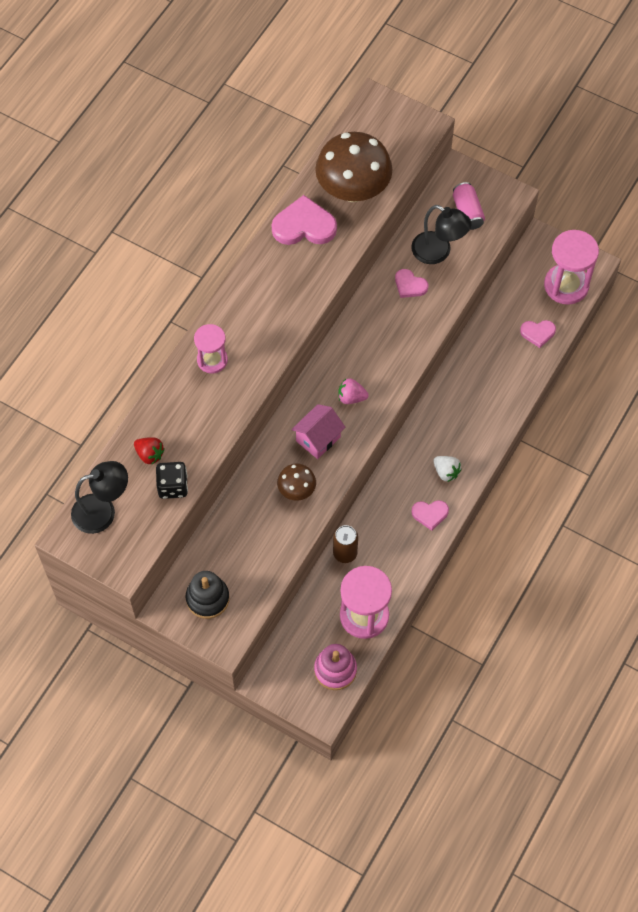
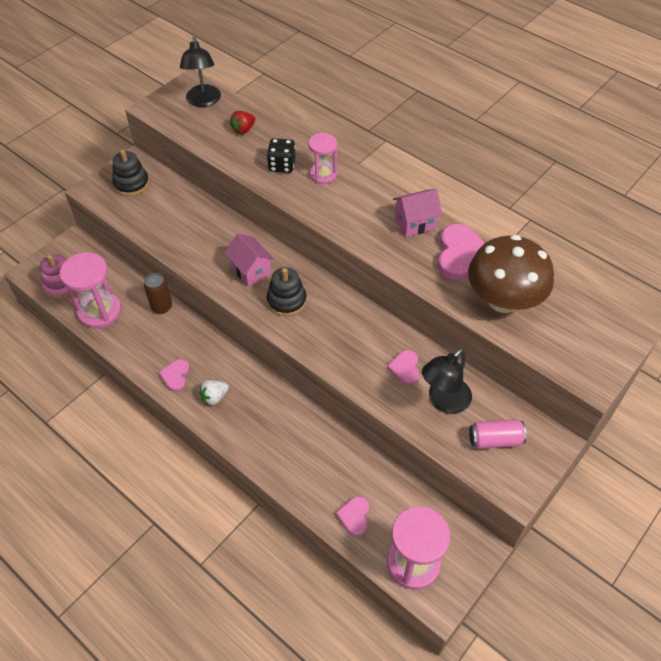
camera: 100 degrees right, 10 degrees down
black dice [156,462,188,499] -> black dice moved to [267,138,295,173]
brown mushroom [277,464,316,500] -> none
pink strawberry [338,378,369,404] -> black stacking toy [267,267,307,316]
pink heart [395,269,428,298] -> pink heart turned 45 degrees counterclockwise [387,350,419,385]
none -> pink house [393,189,442,237]

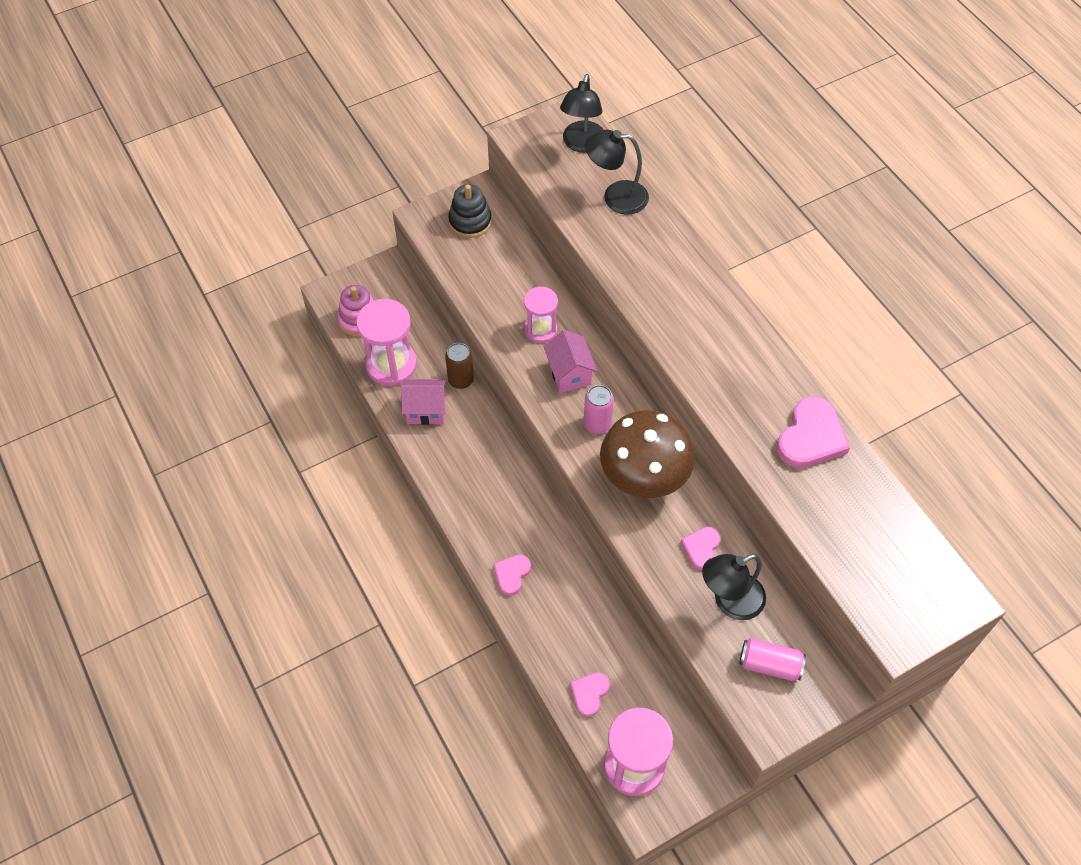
camera: 20 degrees right, 5 degrees up
pink heart [159,359,190,392] -> pink heart moved to [493,555,531,595]
white strawberry [199,380,229,405] -> none
red strawberry [230,111,255,134] -> black lamp [585,130,649,215]
black dice [267,138,295,173] -> none
black stacking toy [267,267,307,316] -> pink can [584,385,614,434]
pink hourglass [308,133,337,184] -> pink hourglass moved to [524,287,558,343]
pink house [393,189,442,237] -> pink house moved to [401,379,446,425]
brown mushroom [468,235,554,313] -> brown mushroom moved to [600,410,695,498]

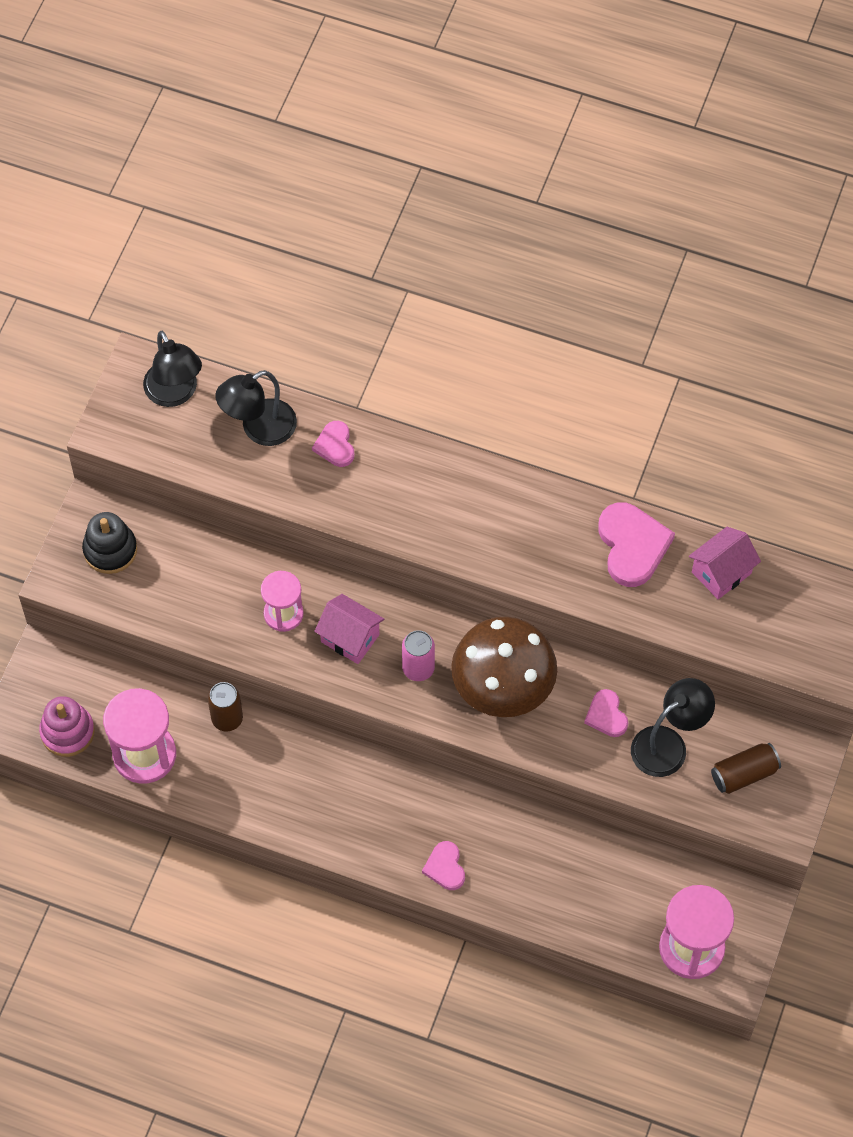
camera: 40 degrees left, 5 degrees up
pink house [401,379,446,425] -> pink house moved to [689,527,761,599]
pink heart [570,672,610,717] -> pink heart moved to [312,421,354,467]
black lamp [702,554,766,620] -> black lamp turned 150 degrees counterclockwise [631,678,715,777]
pink can [739,638,806,681] -> brown can [711,743,781,794]

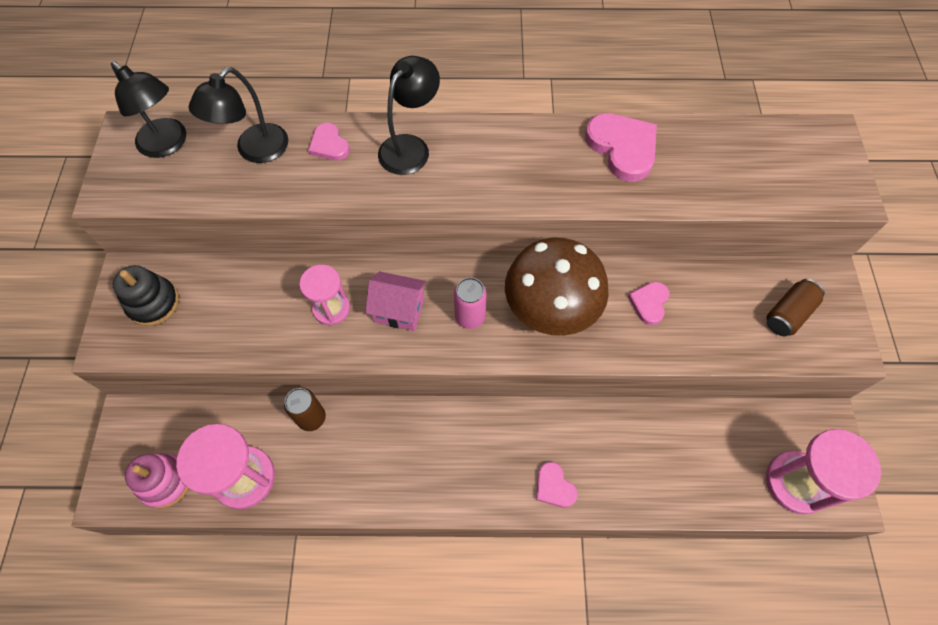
camera: 20 degrees left, 0 degrees up
pink heart [584,689,628,737] -> pink heart turned 60 degrees clockwise [628,282,669,325]
black lamp [631,678,715,777] -> black lamp moved to [378,56,440,175]
pink house [689,527,761,599] -> none

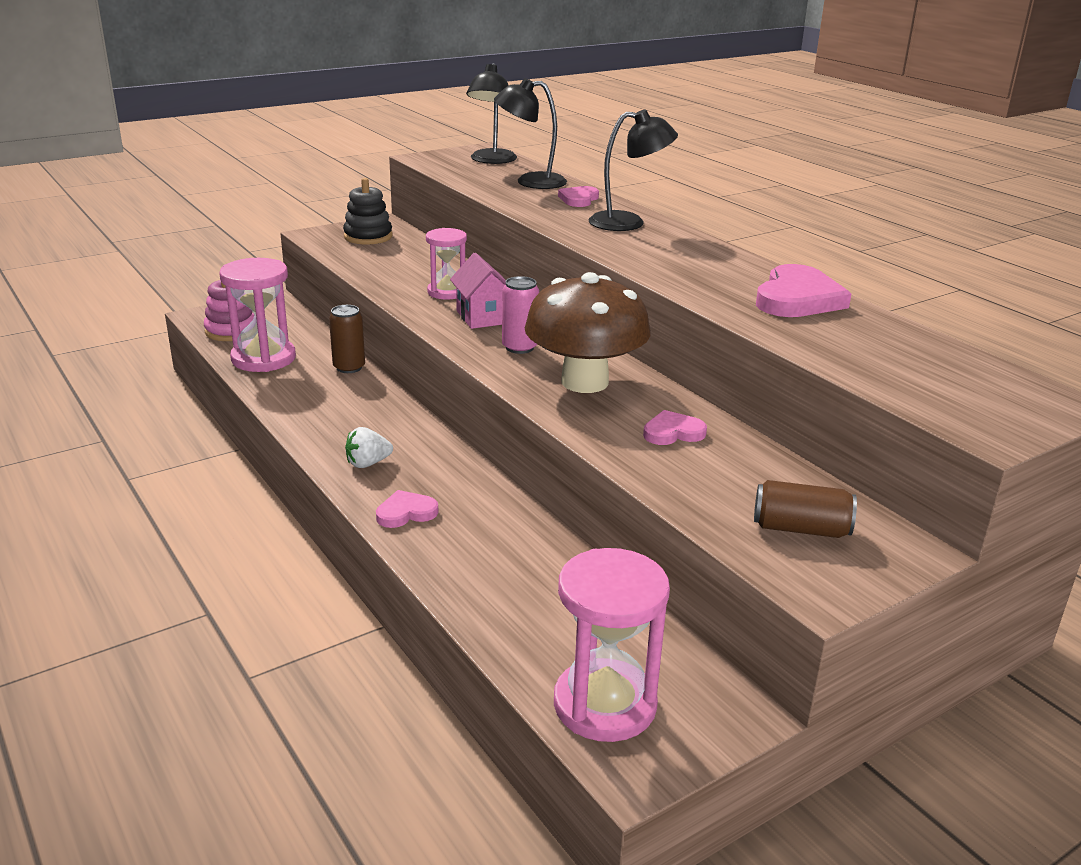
camera: 55 degrees right, 35 degrees down
pink heart [536,462,578,508] -> pink heart turned 45 degrees clockwise [376,490,439,528]
none -> white strawberry [345,427,393,468]

